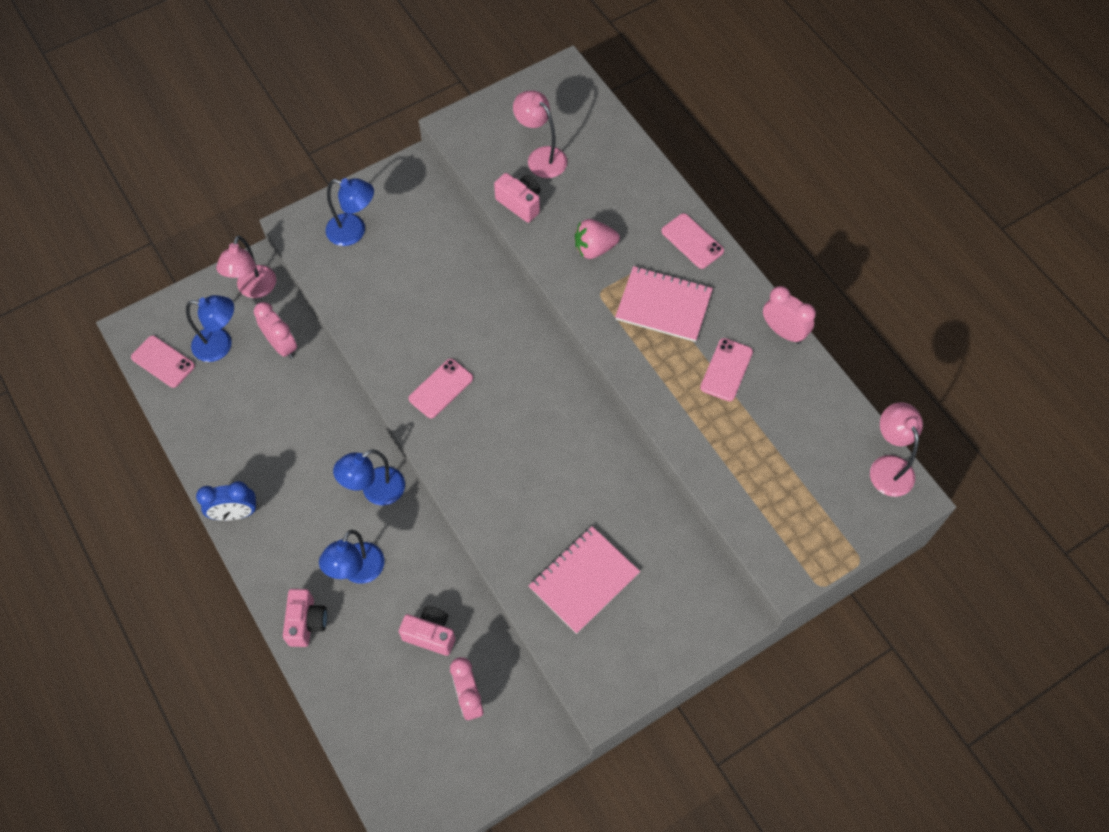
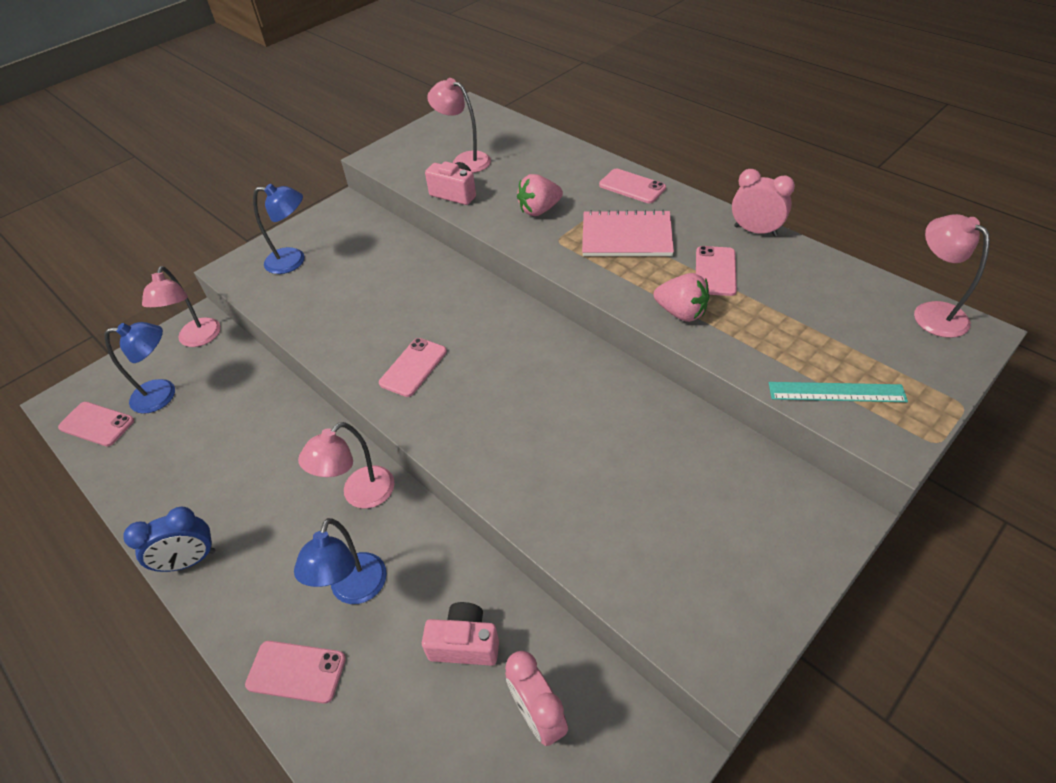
camera: 10 degrees left, 15 degrees down
pink clock [254,302,297,359] -> none
pink camera [283,589,327,647] -> pink phone [245,641,346,704]
blue lamp [333,449,405,505] -> pink lamp [298,422,395,508]
pink notebook [529,526,640,634] -> none
none -> pink strawberry [654,273,710,322]
none -> turquoise ruler [768,382,908,402]

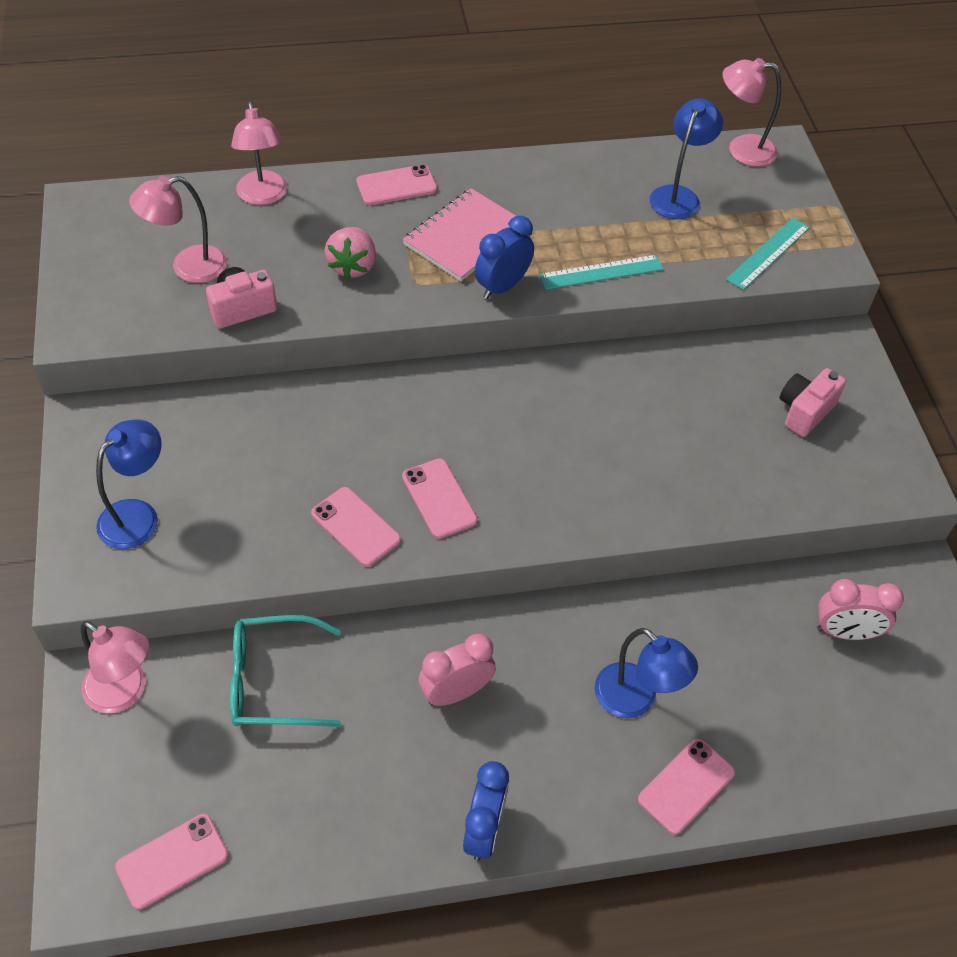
camera: 60 degrees left, 5 degrees up
blue lamp [104,322,175,414] -> blue lamp moved to [650,98,723,220]
pink lamp [298,422,395,508] -> pink lamp moved to [231,101,287,205]
pink camera [422,602,499,666] -> pink camera moved to [780,368,846,437]
pink strawberry [654,273,710,322] -> turquoise ruler [540,255,663,290]
pink phone [696,246,737,296] -> pink phone moved to [311,487,401,567]
pink clock [732,169,795,236] -> pink clock moved to [418,634,496,706]
none -> turquoise glasses [230,615,341,727]
none -> blue clock [475,216,534,299]

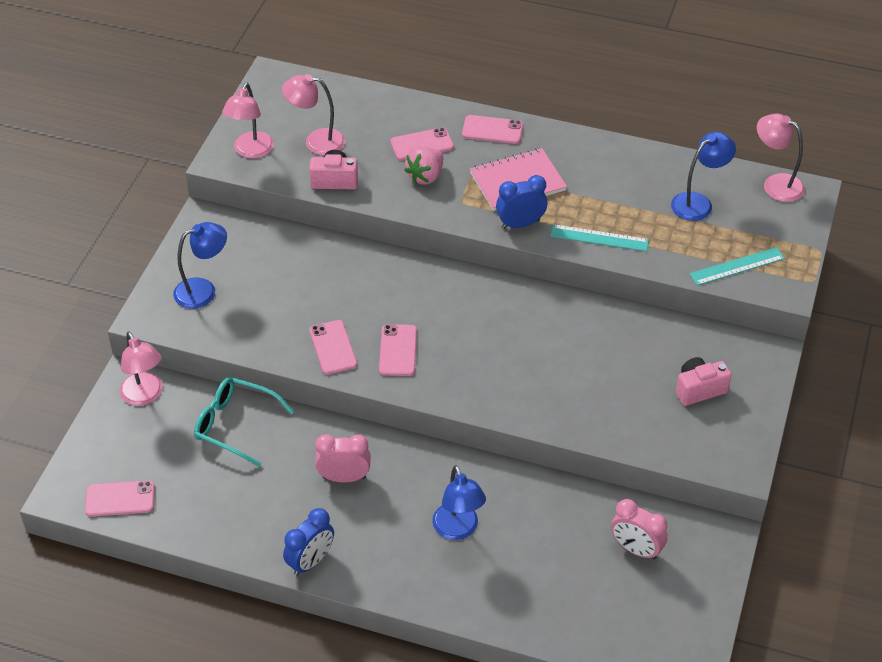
camera: 30 degrees right, 5 degrees down
pink lamp [231,101,287,205] -> pink lamp moved to [222,83,274,159]
pink phone [638,738,735,835] -> pink phone moved to [390,127,454,161]

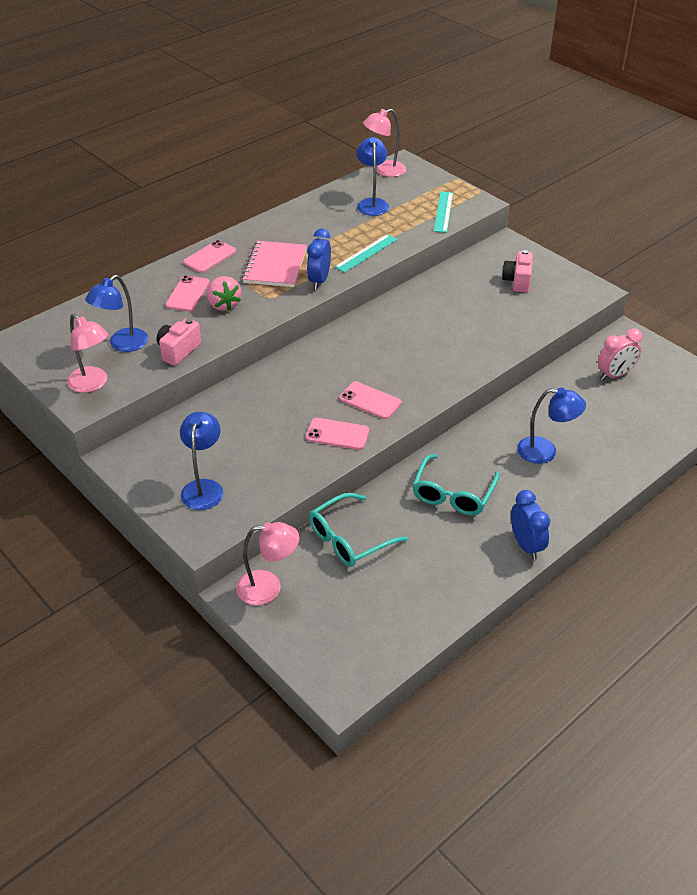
camera: 60 degrees left, 5 degrees down
pink phone [85,480,155,517] -> none
pink lamp [282,74,345,155] -> blue lamp [85,275,148,352]
pink clock [315,434,371,482] -> turquoise glasses [412,454,499,515]

